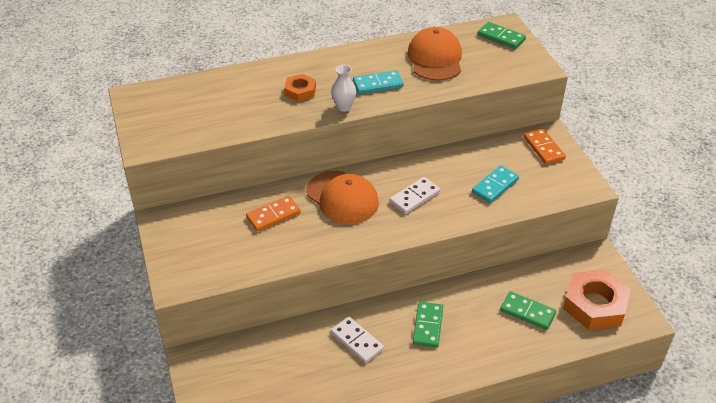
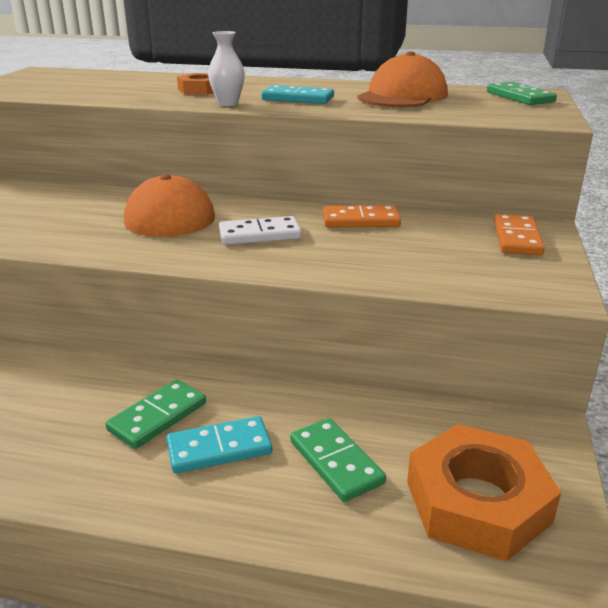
camera: 30 degrees right, 15 degrees down
orange domino [246,196,301,232] -> orange domino moved to [323,205,401,228]
white domino [331,317,384,363] -> none
turquoise domino [472,165,519,203] -> turquoise domino moved to [166,416,272,473]

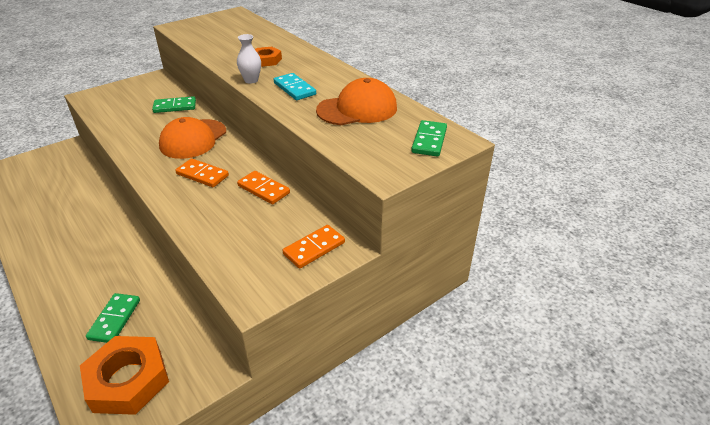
camera: 40 degrees right, 10 degrees up
green domino [105,379,206,449] -> green domino moved to [152,96,196,113]
turquoise domino [166,416,272,473] -> none
white domino [219,216,302,245] -> orange domino [175,158,229,187]

